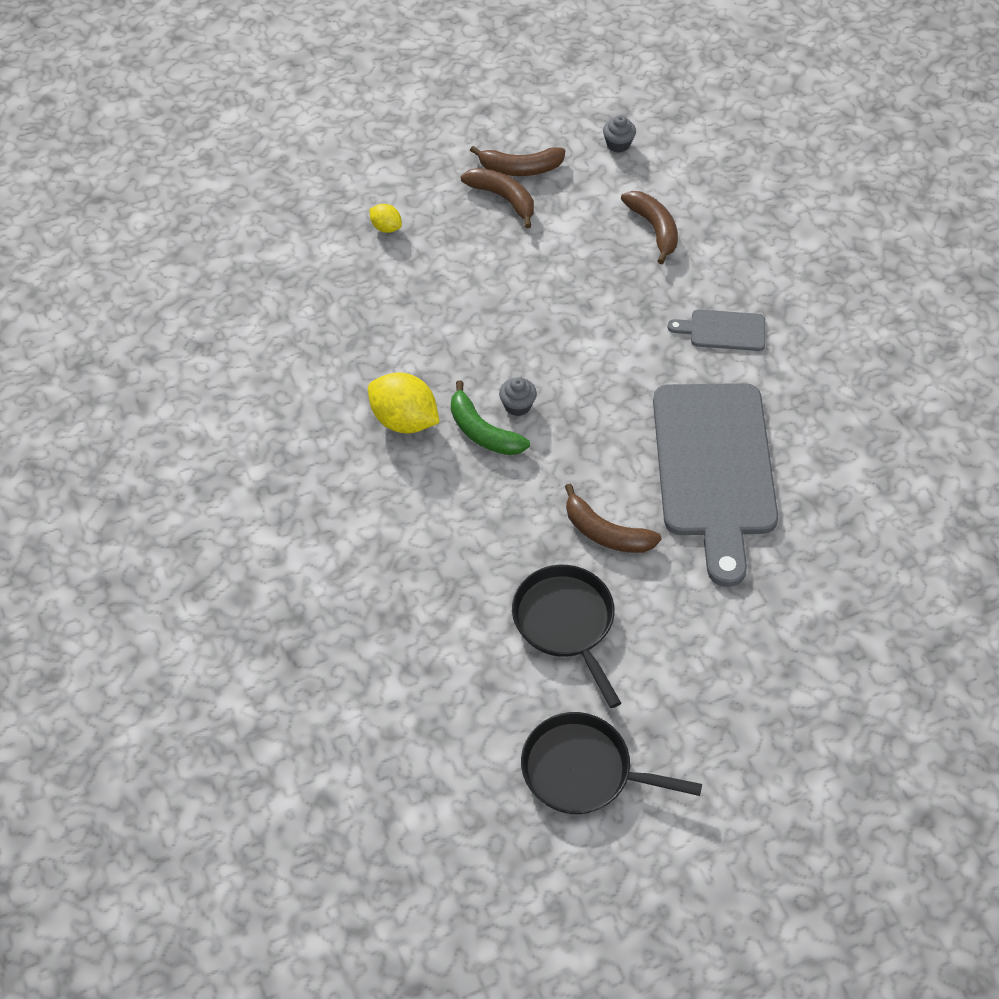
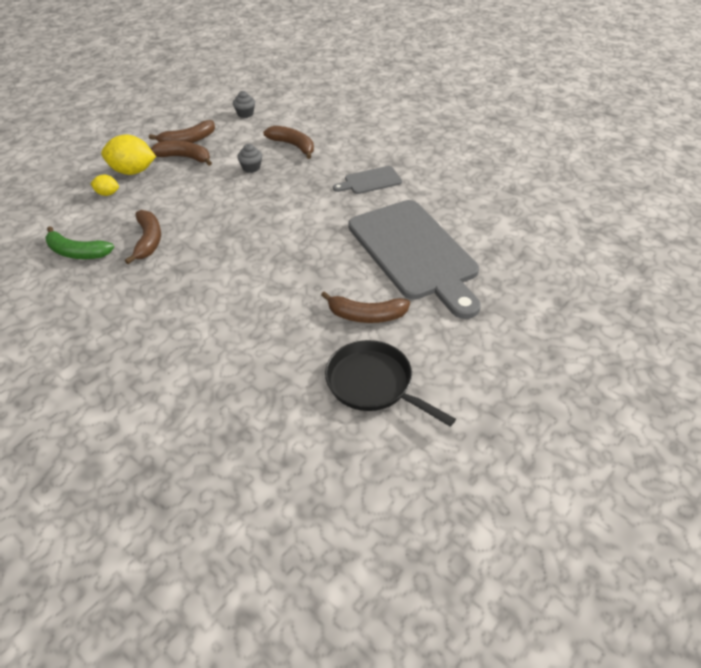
camera: 25 degrees left, 10 degrees down
yellow lemon [368,372,440,433] -> yellow lemon moved to [101,134,156,175]
green banana [451,380,530,455] -> green banana moved to [45,226,114,259]
grey cupcake [499,377,537,416] -> grey cupcake moved to [237,144,262,173]
black pan [521,712,702,814] -> none
none -> brown banana [125,210,161,264]

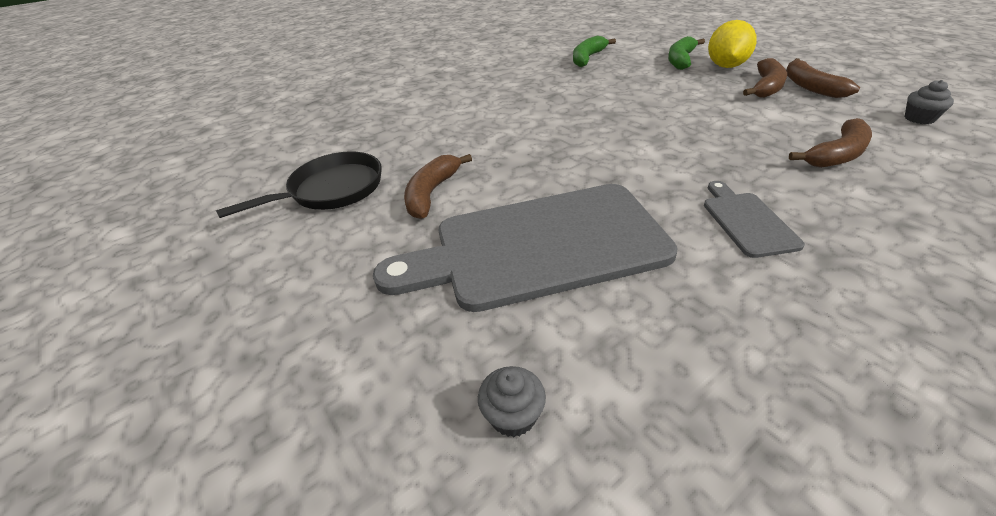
camera: 105 degrees right, 5 degrees down
yellow lemon [90,174,119,196] -> green banana [668,36,705,70]
brown banana [125,210,161,264] -> none
grey cupcake [237,144,262,173] -> grey cupcake moved to [478,366,546,437]

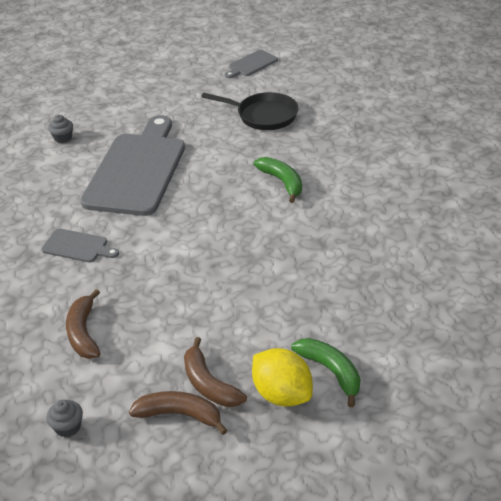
camera: 115 degrees right, 0 degrees up
black pan [216,152,382,218] -> black pan turned 60 degrees counterclockwise [201,92,299,130]
brown banana [404,154,472,219] -> none
green banana [573,36,616,67] -> green banana moved to [254,157,302,203]
none -> grey cutting board [225,50,278,78]

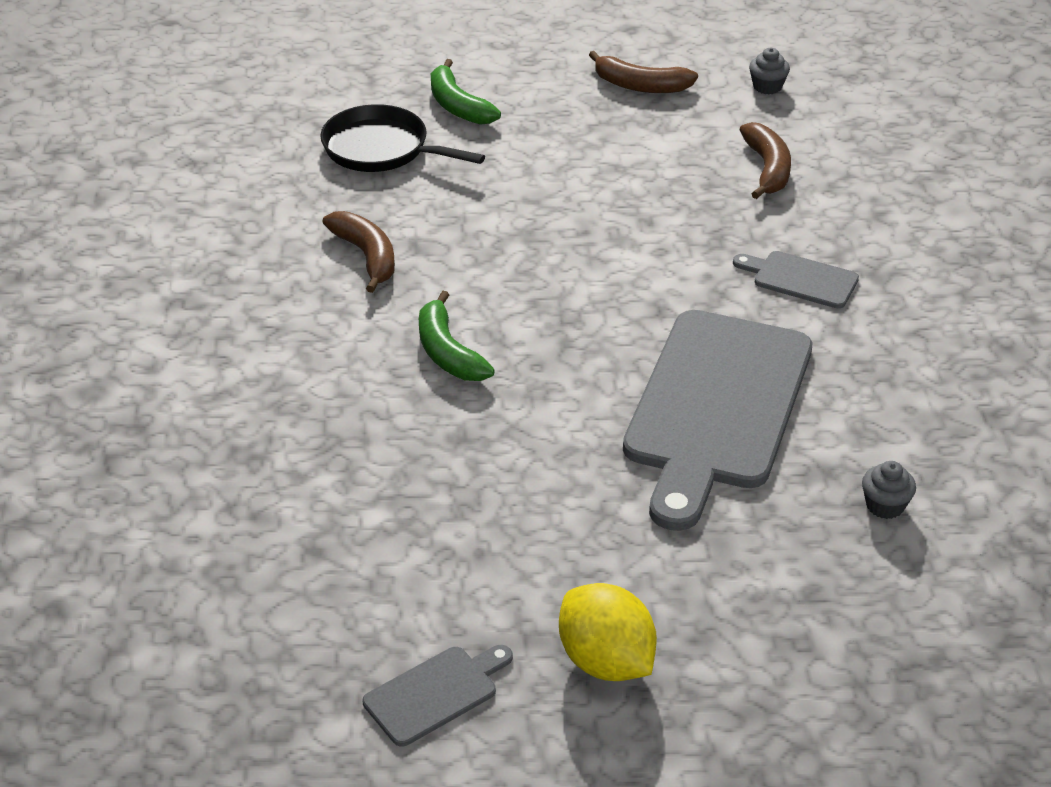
camera: 175 degrees left, 0 degrees up
brown banana [184,337,247,407] -> brown banana moved to [323,211,395,293]
black pan [201,92,299,130] -> black pan moved to [320,104,485,172]
yellow lemon [252,348,313,407] -> yellow lemon moved to [559,583,657,681]

